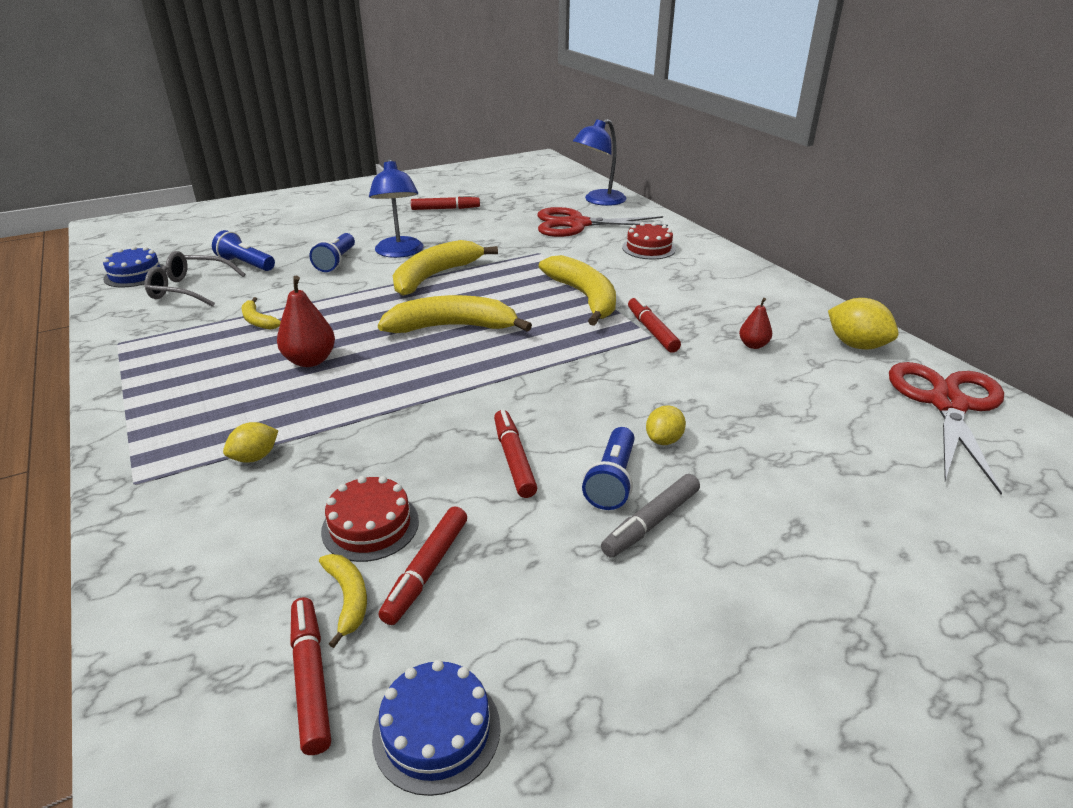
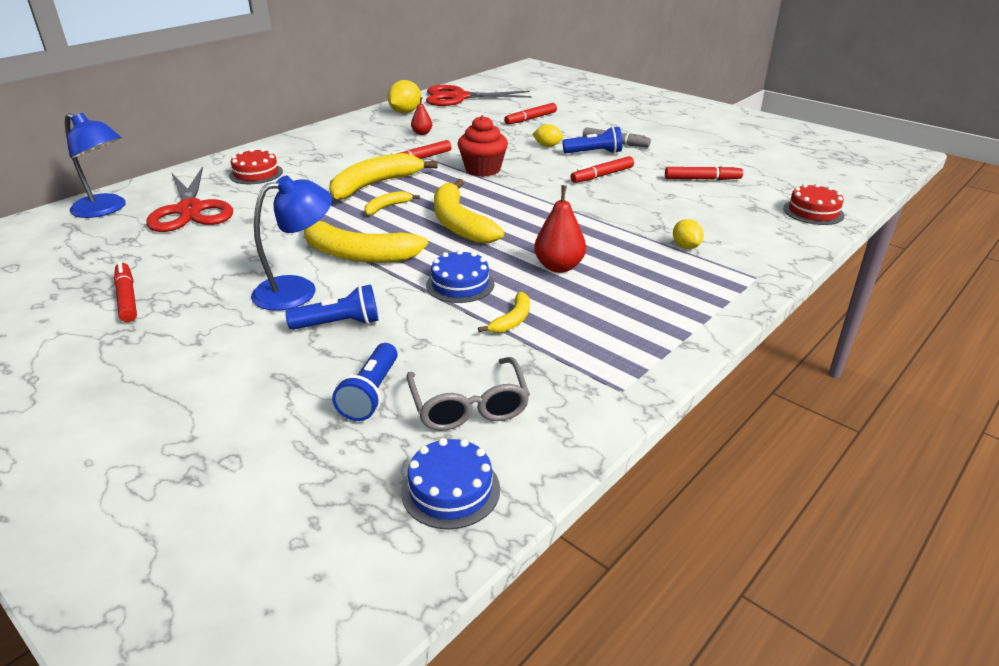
camera: 110 degrees left, 0 degrees up
yellow lemon [223,422,279,463] -> yellow lemon turned 45 degrees clockwise [673,219,704,249]
red marker [290,597,331,755] -> red marker moved to [504,103,557,125]
yellow banana [319,554,367,648] -> yellow banana moved to [365,191,420,215]
red cake [321,476,419,562] -> red cake moved to [783,183,844,225]
blue cake [372,660,501,796] -> blue cake moved to [426,250,495,303]
none -> red cupcake [458,115,508,177]

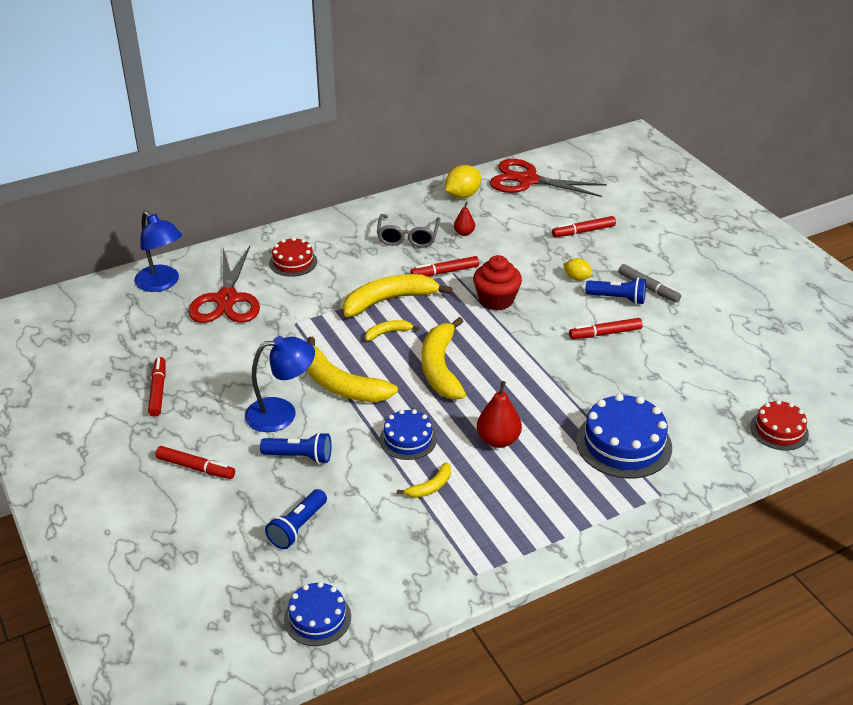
camera: 20 degrees right, 5 degrees up
grey glasses [406,357,530,431] -> grey glasses moved to [377,214,440,248]
red marker [665,165,743,180] -> red marker moved to [155,446,235,479]
yellow lemon [673,219,704,249] -> blue cake [576,394,672,479]

